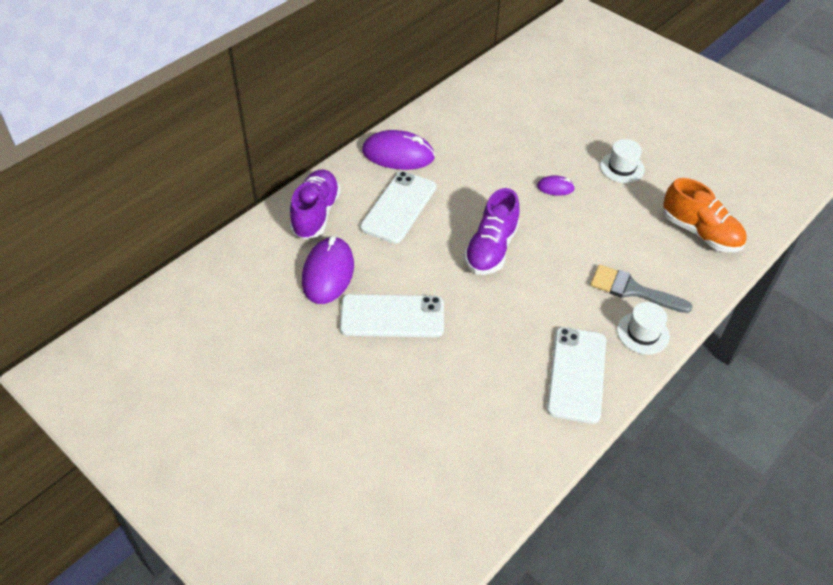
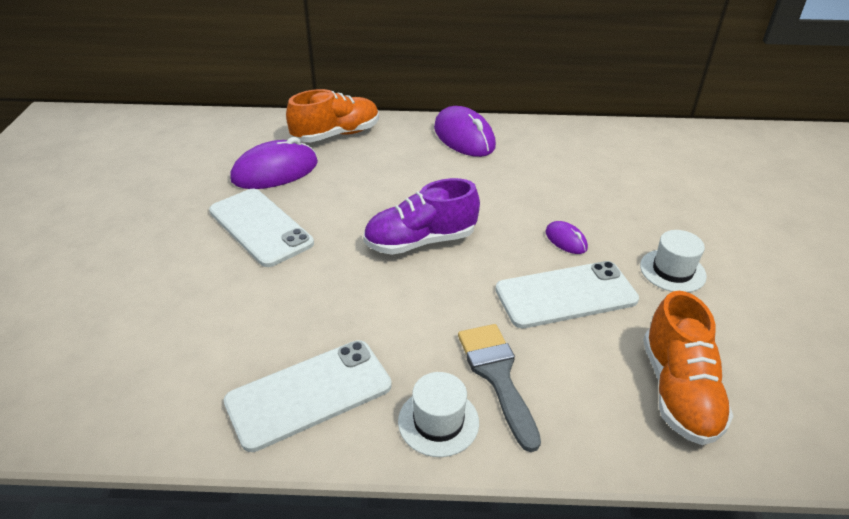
camera: 50 degrees right, 10 degrees down
purple shoe [290,170,341,239] -> orange shoe [286,89,379,143]
white phone [360,171,436,244] -> white phone moved to [495,261,639,328]

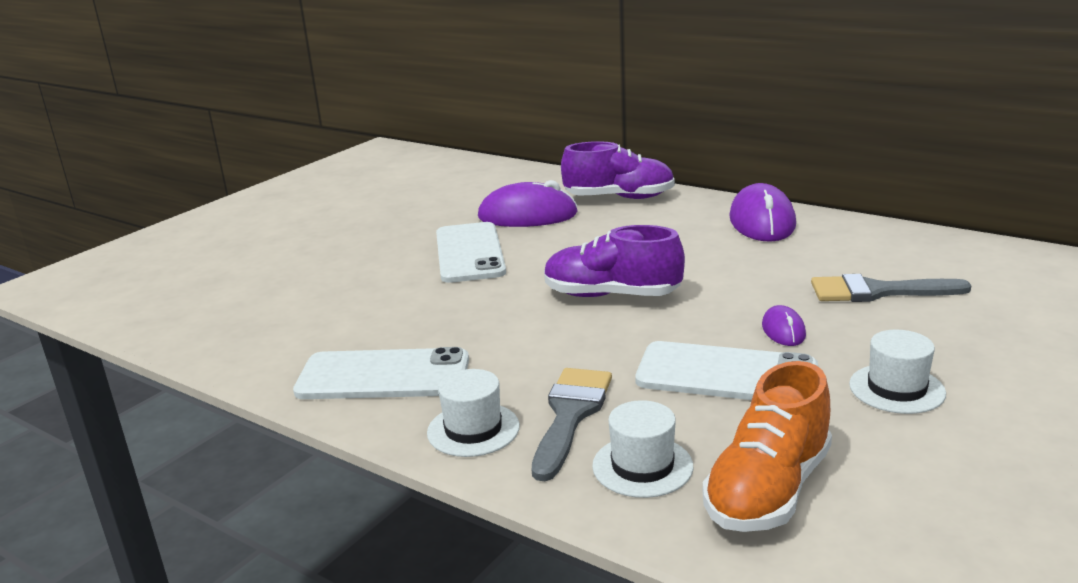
camera: 35 degrees right, 15 degrees down
orange shoe [286,89,379,143] -> purple shoe [561,141,675,199]
none -> white hat [592,400,693,498]
none -> grey brush [811,274,971,302]

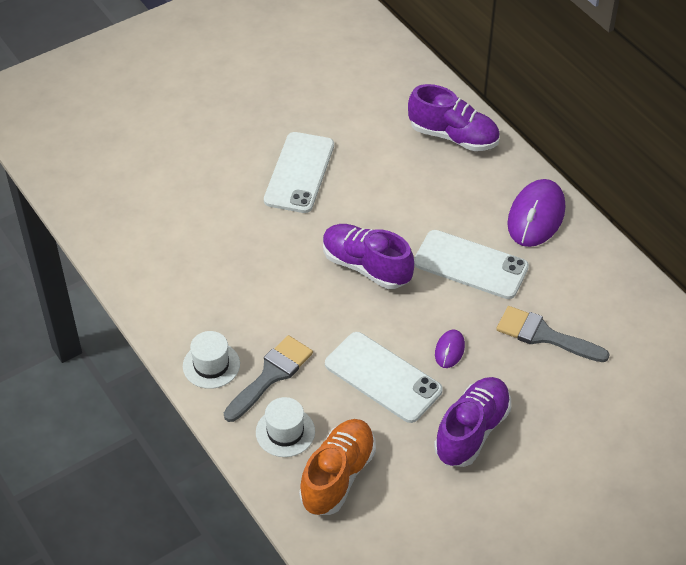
camera: 20 degrees right, 25 degrees up
white phone [293,347,469,399] -> white phone moved to [414,230,529,299]
purple mouse [478,180,578,227] -> none
orange shoe [703,361,832,532] -> orange shoe turned 150 degrees clockwise [299,419,376,515]
white hat [849,330,946,414] -> purple shoe [434,377,511,467]

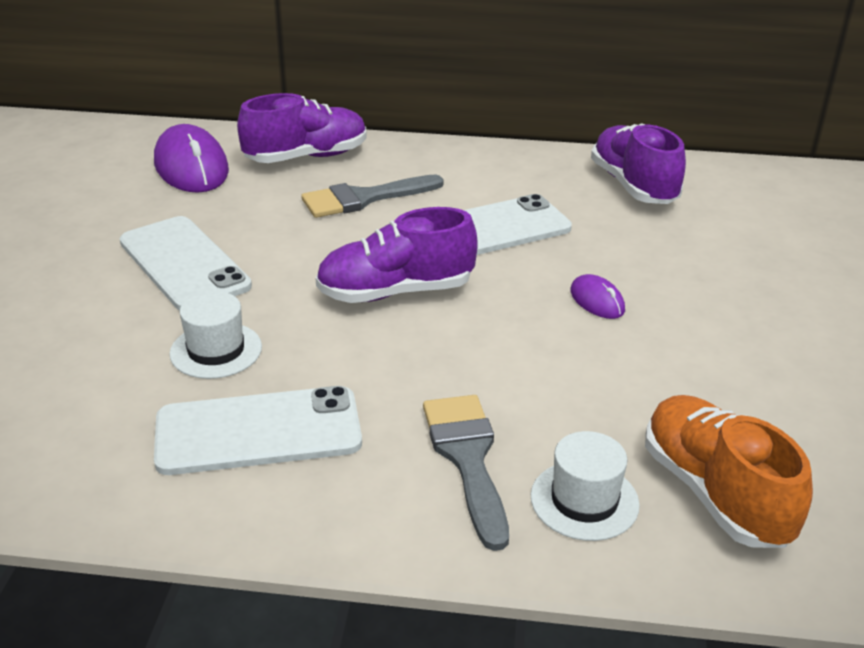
camera: 50 degrees left, 15 degrees down
white hat [183,331,240,389] -> white hat moved to [170,291,262,379]
white phone [325,332,443,423] -> white phone moved to [154,386,362,475]
purple shoe [434,377,511,467] -> purple shoe moved to [591,123,686,204]
grey brush [496,306,610,362] -> grey brush moved to [301,174,444,218]
purple mouse [507,179,565,247] -> purple mouse moved to [154,124,229,193]

